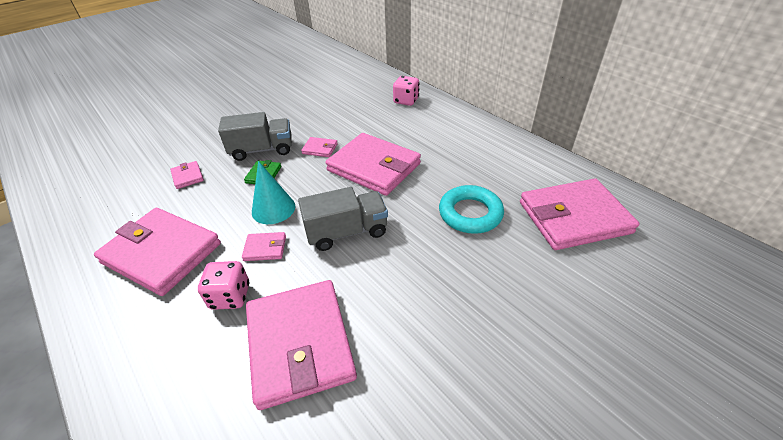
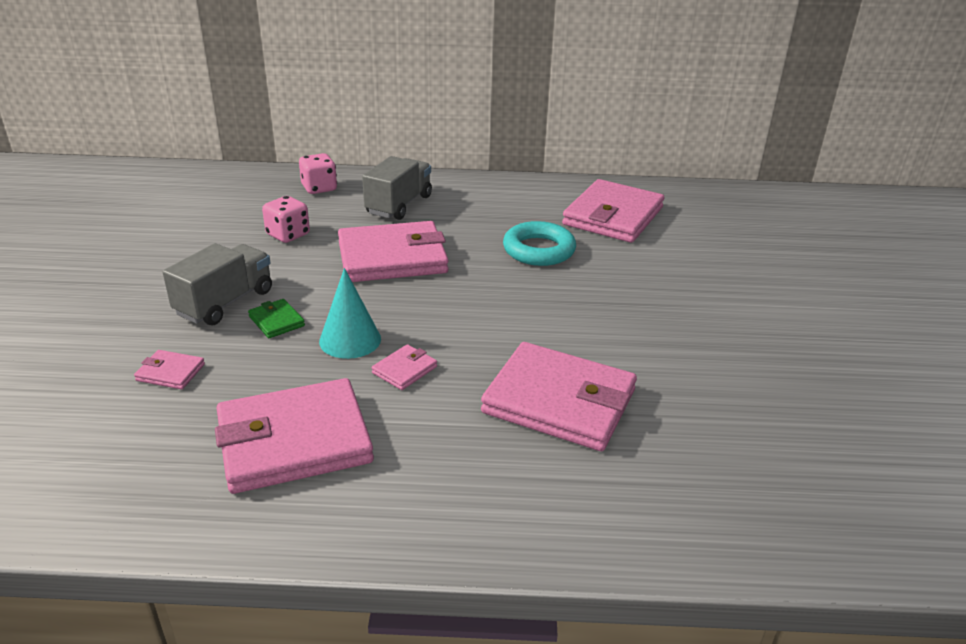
camera: 50 degrees left, 10 degrees down
pink dice [198,261,249,310] -> pink dice moved to [262,196,310,243]
grey truck [298,187,388,251] -> grey truck moved to [362,156,432,220]
pink wallet [301,137,338,157] -> none

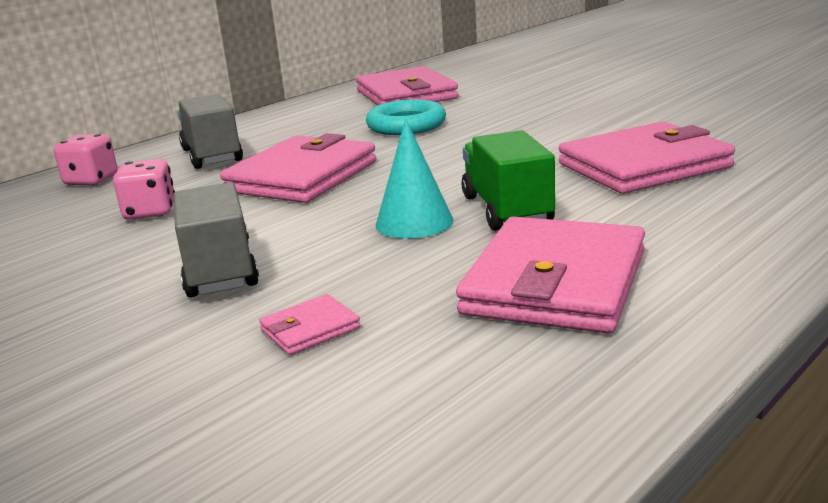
camera: 45 degrees left, 10 degrees down
green wallet [248,299,305,338] -> none
pink wallet [372,344,437,390] -> green truck [462,130,555,231]

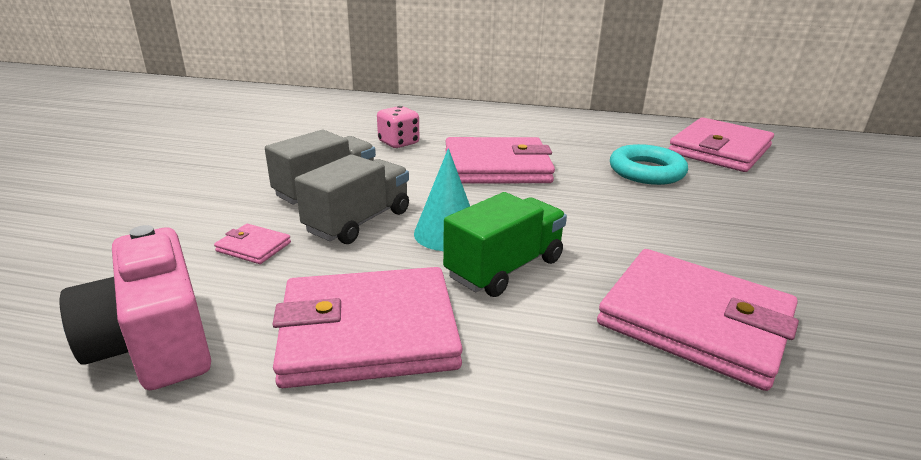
camera: 55 degrees right, 5 degrees up
pink dice [54,134,118,186] -> none
grey truck [178,94,243,169] -> grey truck moved to [295,154,409,244]
none -> pink camera [59,225,211,390]

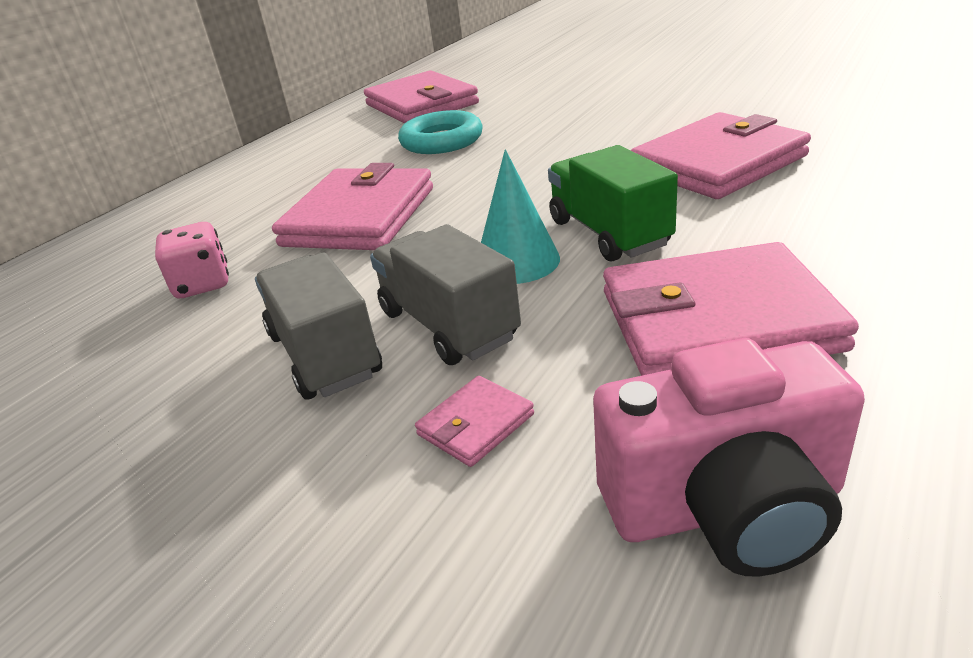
camera: 65 degrees left, 5 degrees up
pink wallet [272,267,463,388] -> pink wallet turned 75 degrees clockwise [603,242,859,376]

